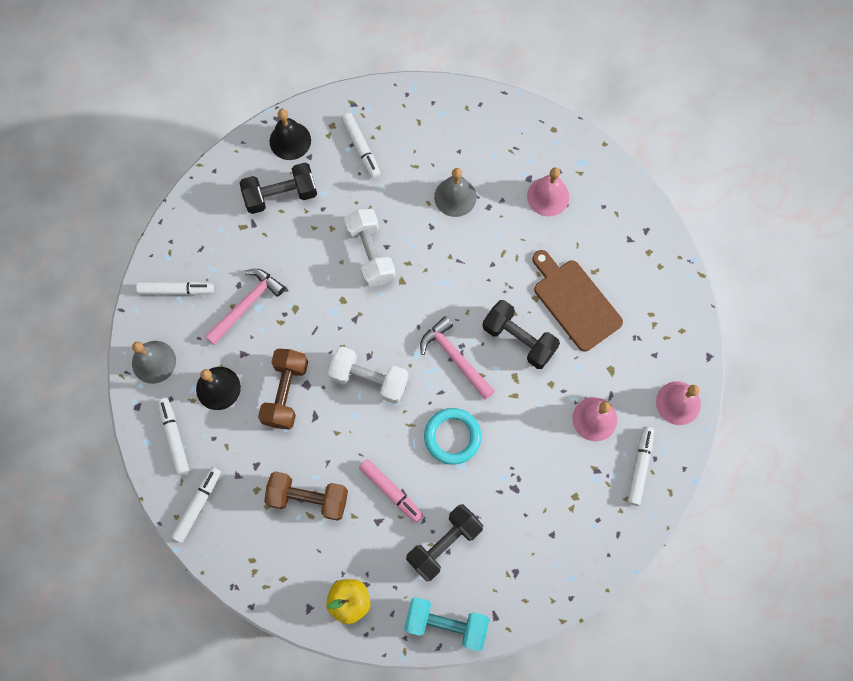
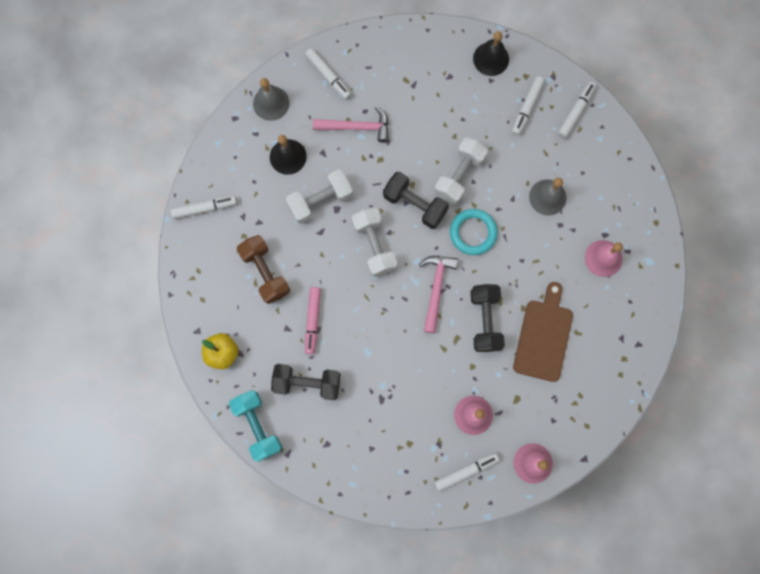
camera: 50 degrees right, 5 degrees up
white marker [158,398,189,475] -> white marker moved to [558,82,596,139]
black dumbbell [240,163,317,214] -> black dumbbell moved to [383,172,449,229]
brown dumbbell [258,349,308,430] -> white dumbbell [286,170,353,224]
turquoise ring [424,408,481,465] -> turquoise ring moved to [450,209,498,255]

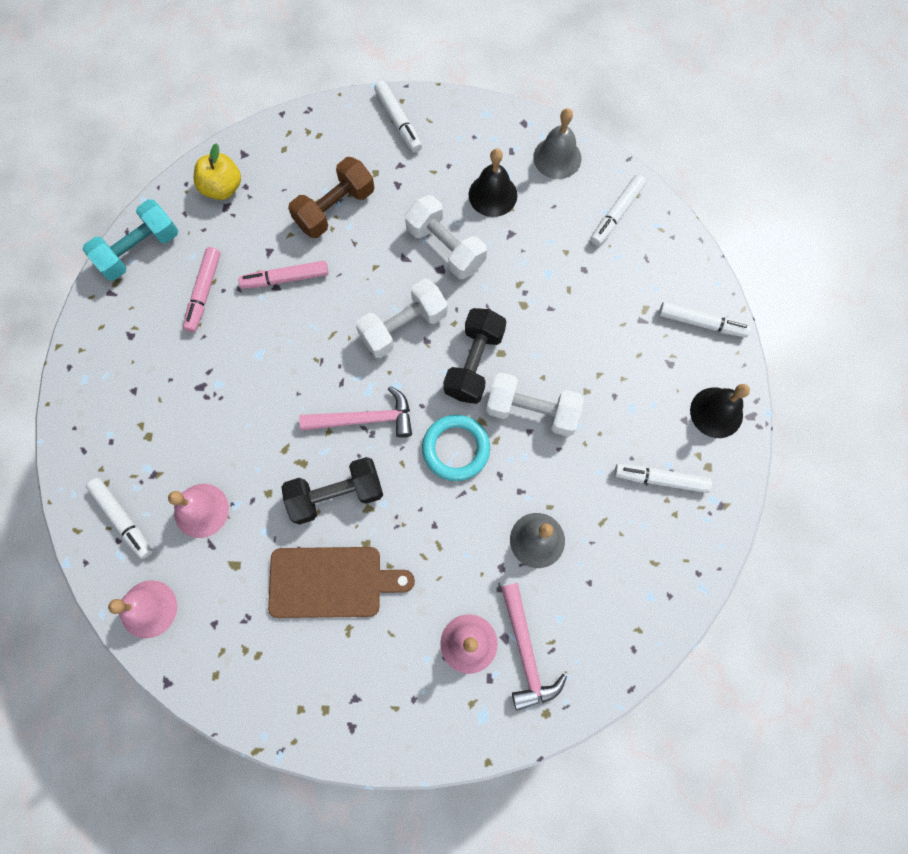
camera: 75 degrees right, 5 degrees down
black dumbbell [271,364,341,400] -> pink marker [183,247,220,332]
pink hammer [313,106,389,143] -> pink hammer moved to [501,583,567,711]
white marker [558,82,596,139] -> white marker moved to [659,302,751,338]

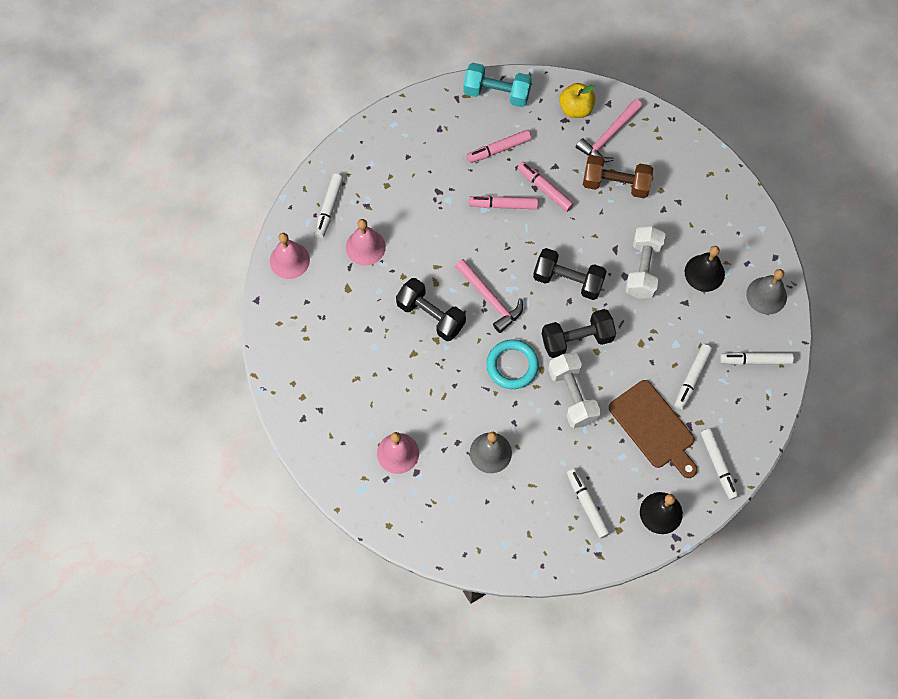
camera: 55 degrees right, 5 degrees down
brown cutting board [268,547,415,618] -> brown cutting board moved to [609,380,698,478]
white dumbbell [356,279,448,358] -> black dumbbell [533,248,607,300]
white marker [374,81,422,153] -> white marker moved to [674,344,712,410]
pink hammer [501,583,567,711] -> pink hammer moved to [576,99,643,162]
none -> pink marker [469,196,538,209]

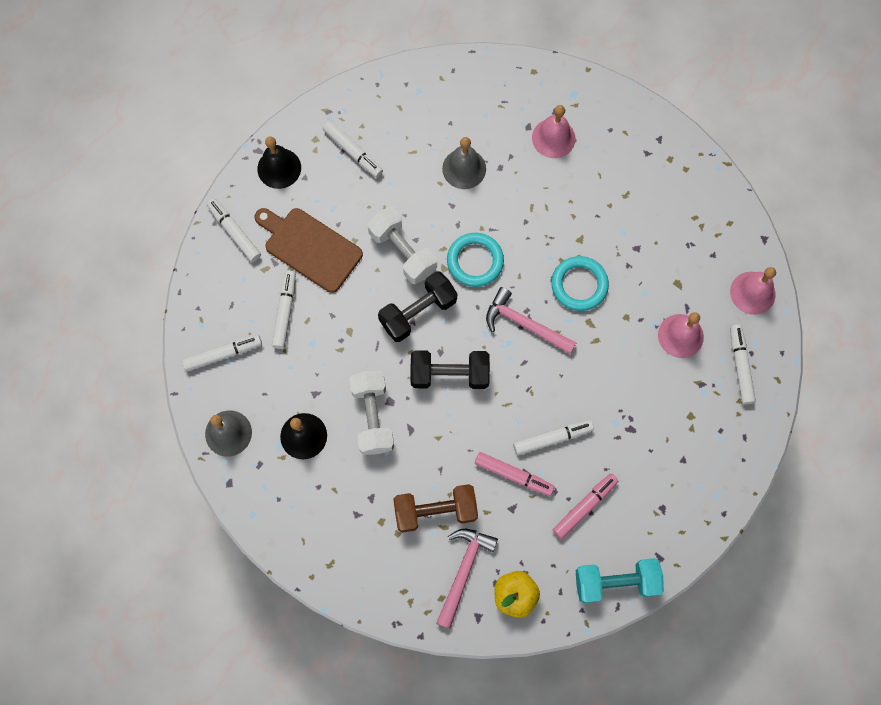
camera: 160 degrees right, 5 degrees up
black dumbbell [396,278,466,341] -> turquoise ring [551,256,609,311]
pink marker [469,196,538,209] -> white marker [513,420,594,455]

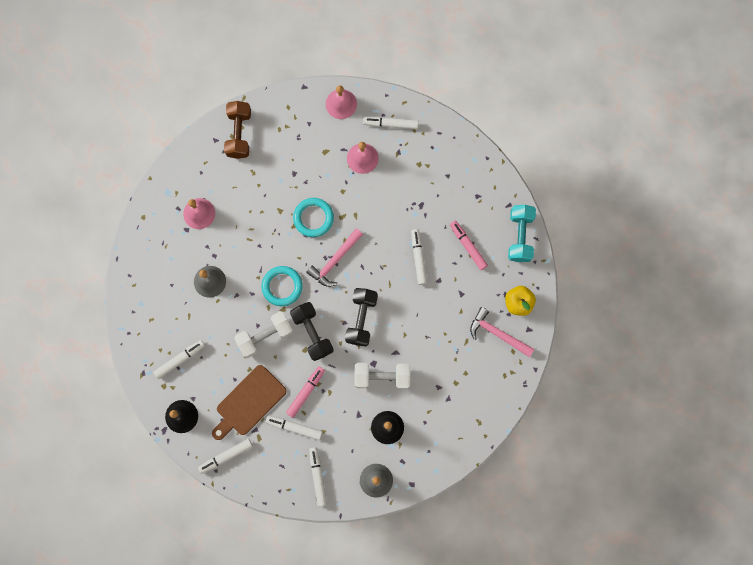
camera: 80 degrees left, 5 degrees up
brown dumbbell [393,484,478,533] -> brown dumbbell moved to [224,101,251,159]
pink marker [475,452,555,496] -> pink marker moved to [286,366,325,418]

